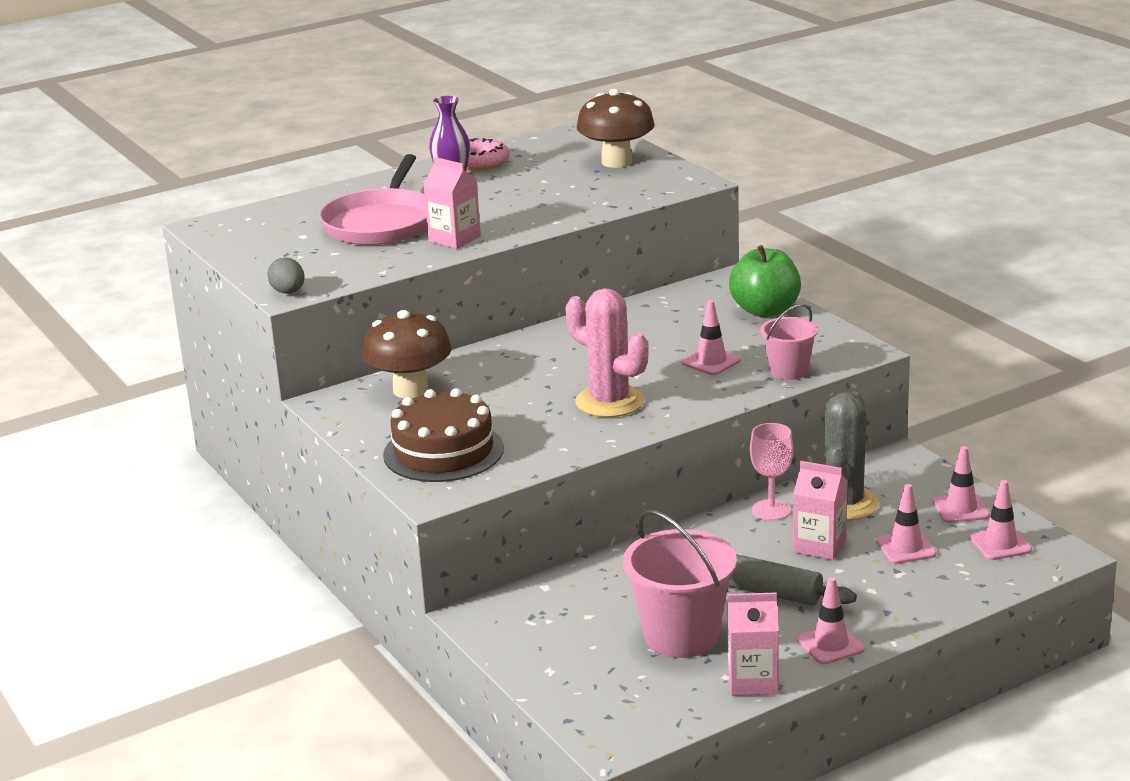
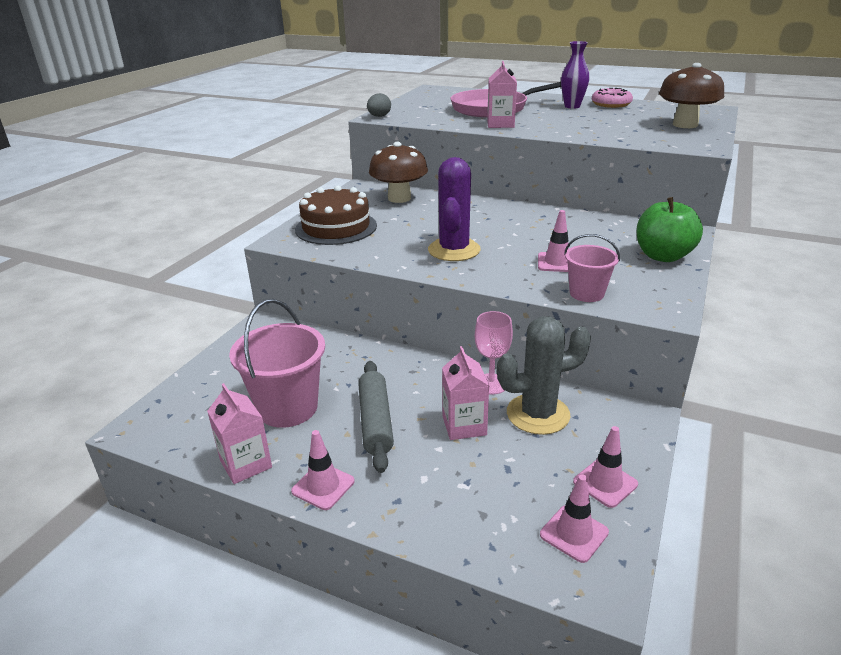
camera: 55 degrees right, 5 degrees up
pink cactus [566,288,649,417] -> purple cactus [428,157,481,261]
pink traffic cone [876,484,937,564] -> none

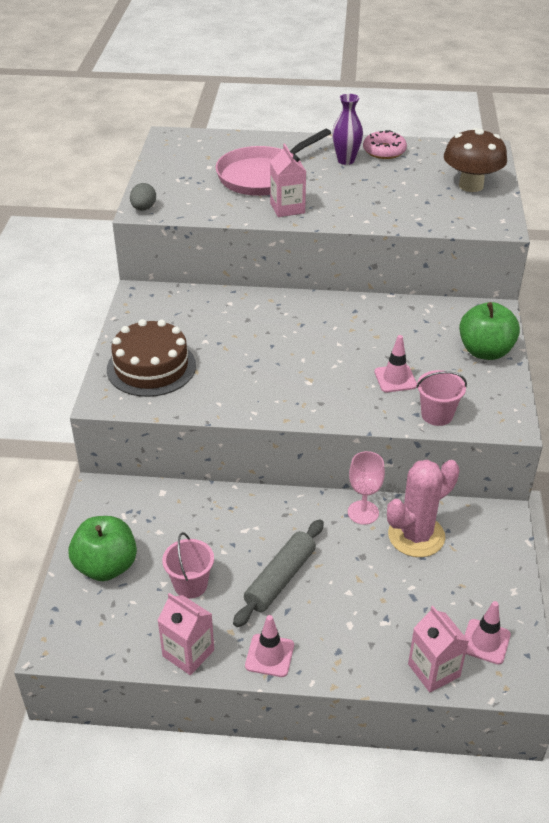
camera: 20 degrees left, 10 degrees up
pink bucket [229,299,325,428] -> pink bucket [162,532,214,599], size x0.58
grey rolling pin [358,361,394,473] -> grey rolling pin turned 60 degrees clockwise [233,519,324,627]
brown mushroom [369,142,428,203] -> none
purple cactus [428,157,481,261] -> none
pink carton [442,346,489,440] -> pink carton moved to [408,606,469,692]
grey cactus [497,316,591,435] -> pink cactus [387,459,460,557]
pink traffic cone [573,426,638,508] -> none
none -> green apple [69,516,137,581]

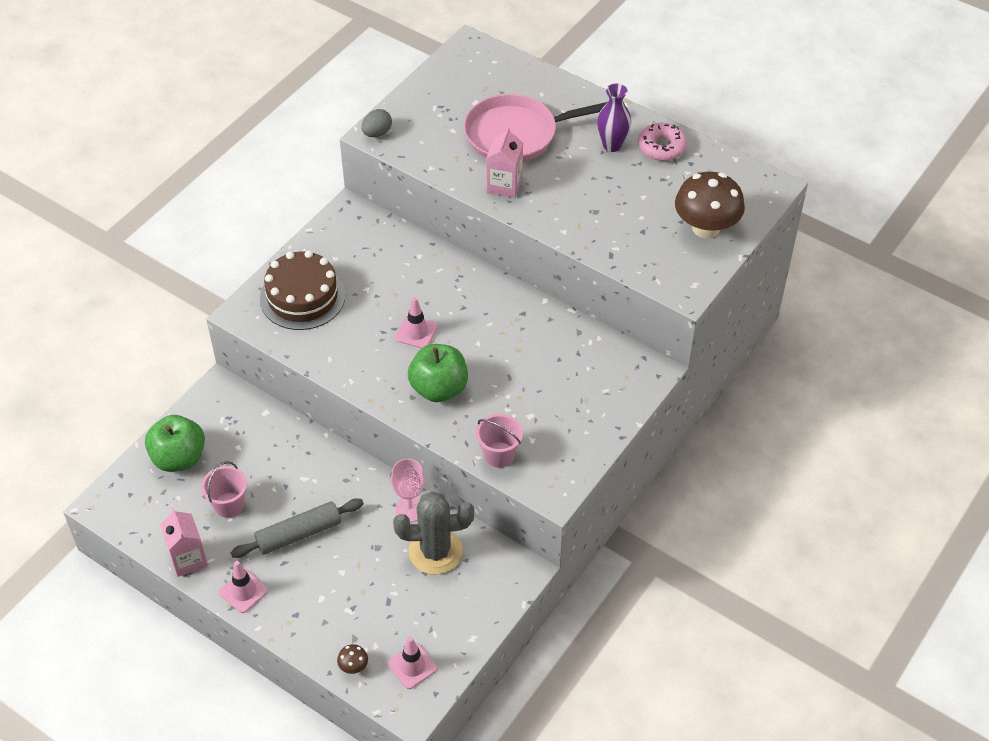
camera: 30 degrees right, 10 degrees up
pink traffic cone [374,335,417,392] -> pink traffic cone moved to [395,297,438,349]
pink cactus [387,459,460,557] -> grey cactus [393,491,474,574]
pink carton [408,606,469,692] -> brown mushroom [337,644,368,674]
green apple [459,302,520,360] -> green apple moved to [408,344,468,402]

